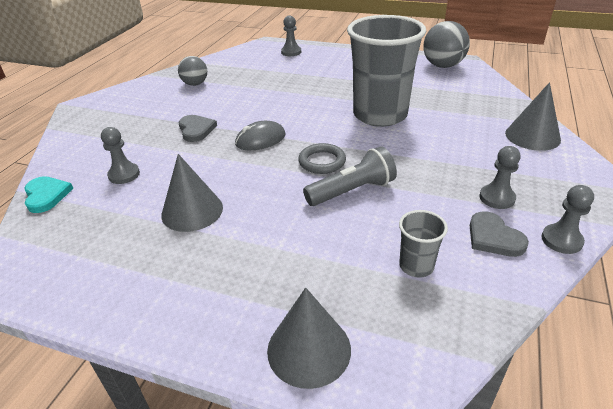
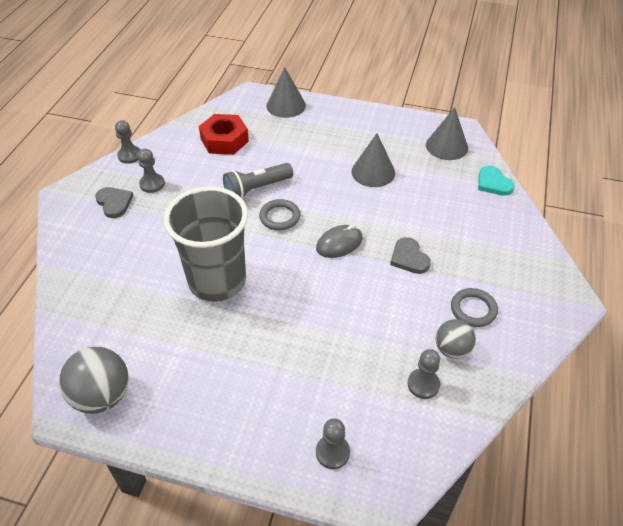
camera: 175 degrees right, 10 degrees up
grey pawn [101,127,140,184] -> grey pawn moved to [407,349,440,399]
grey cup [399,210,448,278] -> red nut [199,114,249,155]
grey heart [470,211,529,257] -> grey heart moved to [95,187,133,218]
grey cone [505,82,561,151] -> grey cone moved to [426,107,468,160]
none -> grey ring [451,288,498,327]

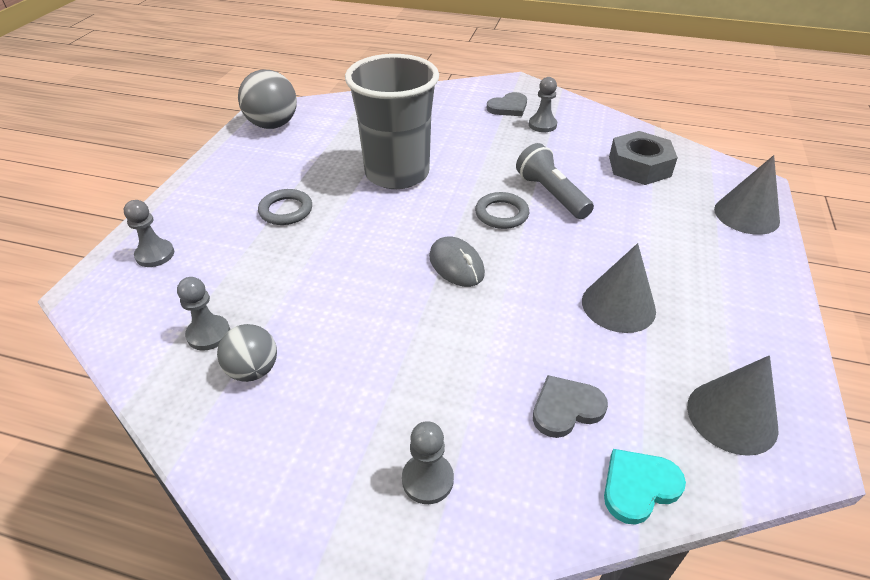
camera: 90 degrees right, 5 degrees down
grey pawn [115,120,141,164] -> grey pawn moved to [402,421,454,504]
red nut [199,114,249,155] -> grey nut [609,131,678,185]
grey heart [390,237,431,274] -> grey heart moved to [533,375,608,438]
grey ring [451,288,498,327] -> grey ring moved to [258,189,312,225]

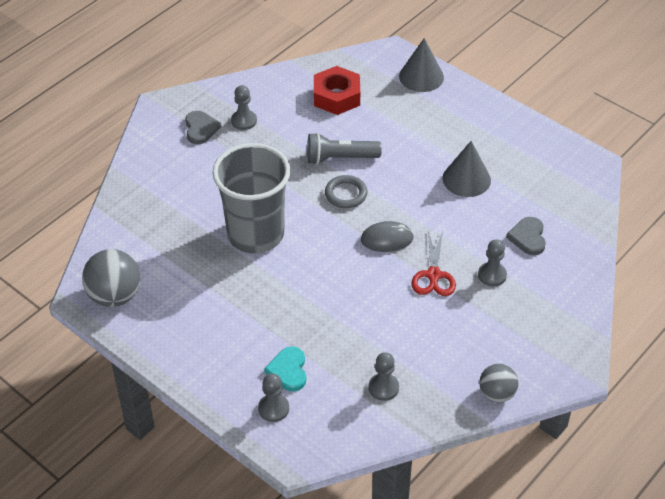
camera: 65 degrees left, 5 degrees up
grey ball [217,324,277,382] -> grey ball moved to [479,364,518,402]
grey ring [258,189,312,225] -> none
grey pawn [402,421,454,504] -> grey pawn moved to [478,239,507,287]
turquoise heart [604,449,686,525] -> turquoise heart moved to [264,346,306,392]
grey nut [609,131,678,185] -> red nut [314,66,360,115]
grey cone [687,355,778,456] -> none
none -> red scissors [412,230,456,296]

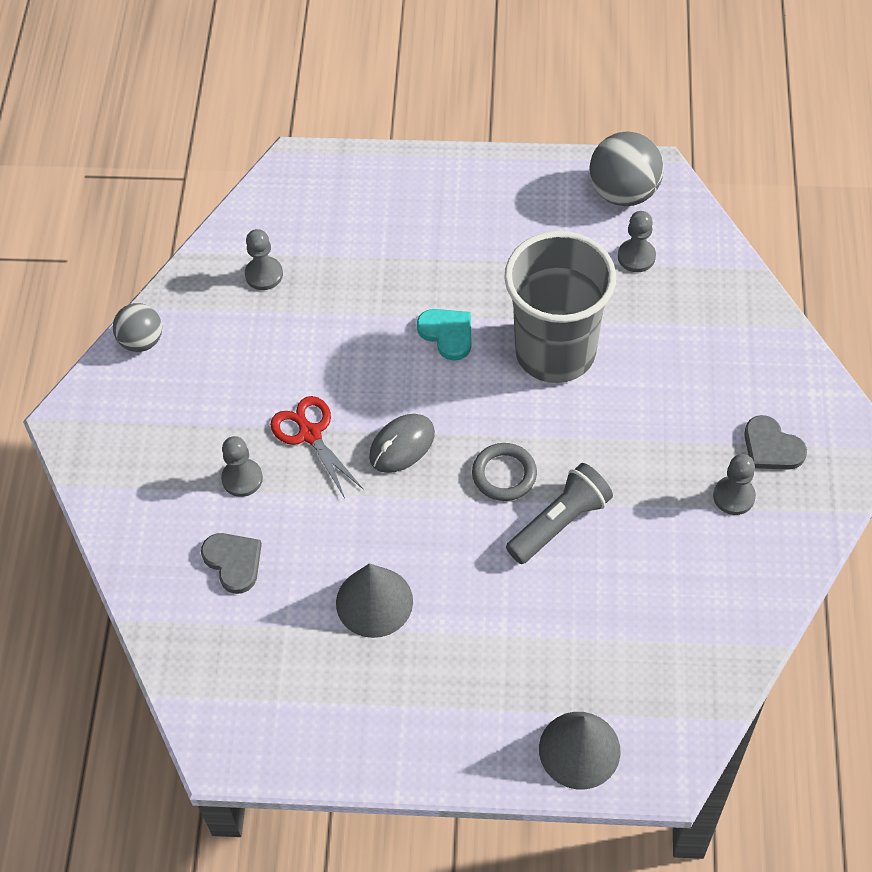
camera: 145 degrees right, 10 degrees up
grey pawn [258,373,289,422] -> grey pawn moved to [618,211,656,272]
turquoise heart [264,346,306,392] -> turquoise heart moved to [417,309,472,361]
red nut [314,66,360,115] -> none

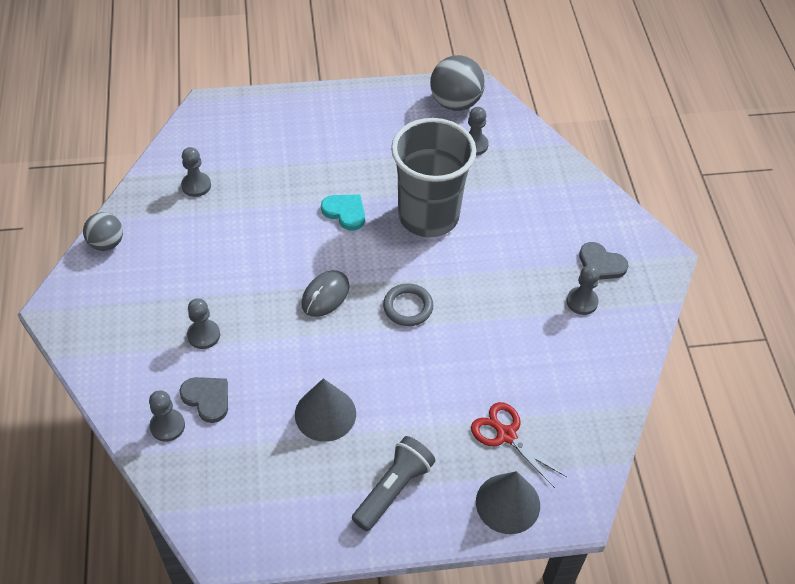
camera: 15 degrees left, 5 degrees down
red scissors [270,396,364,498] -> red scissors moved to [471,402,567,488]
grey flashlight [506,463,613,564] -> grey flashlight moved to [352,436,436,531]
none -> grey pawn [149,390,185,442]

